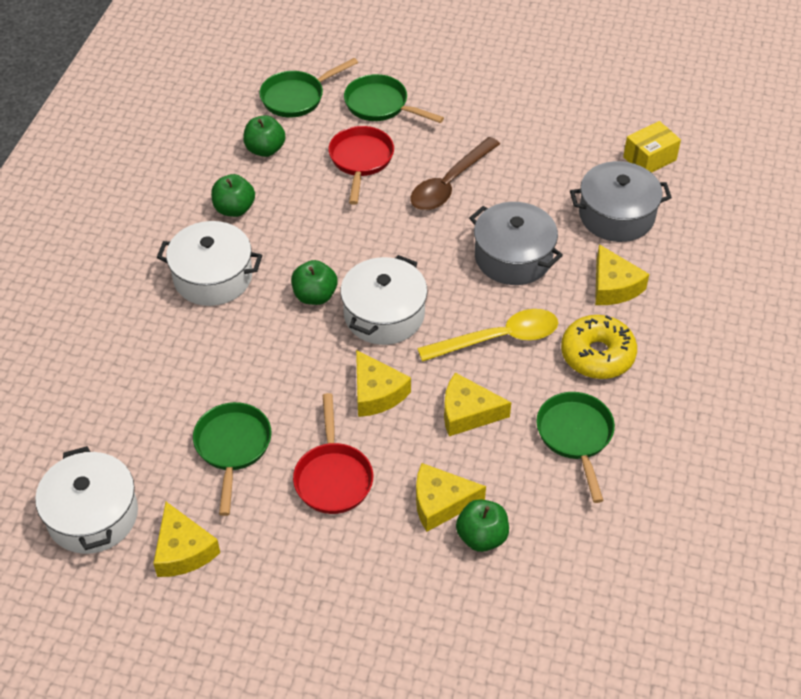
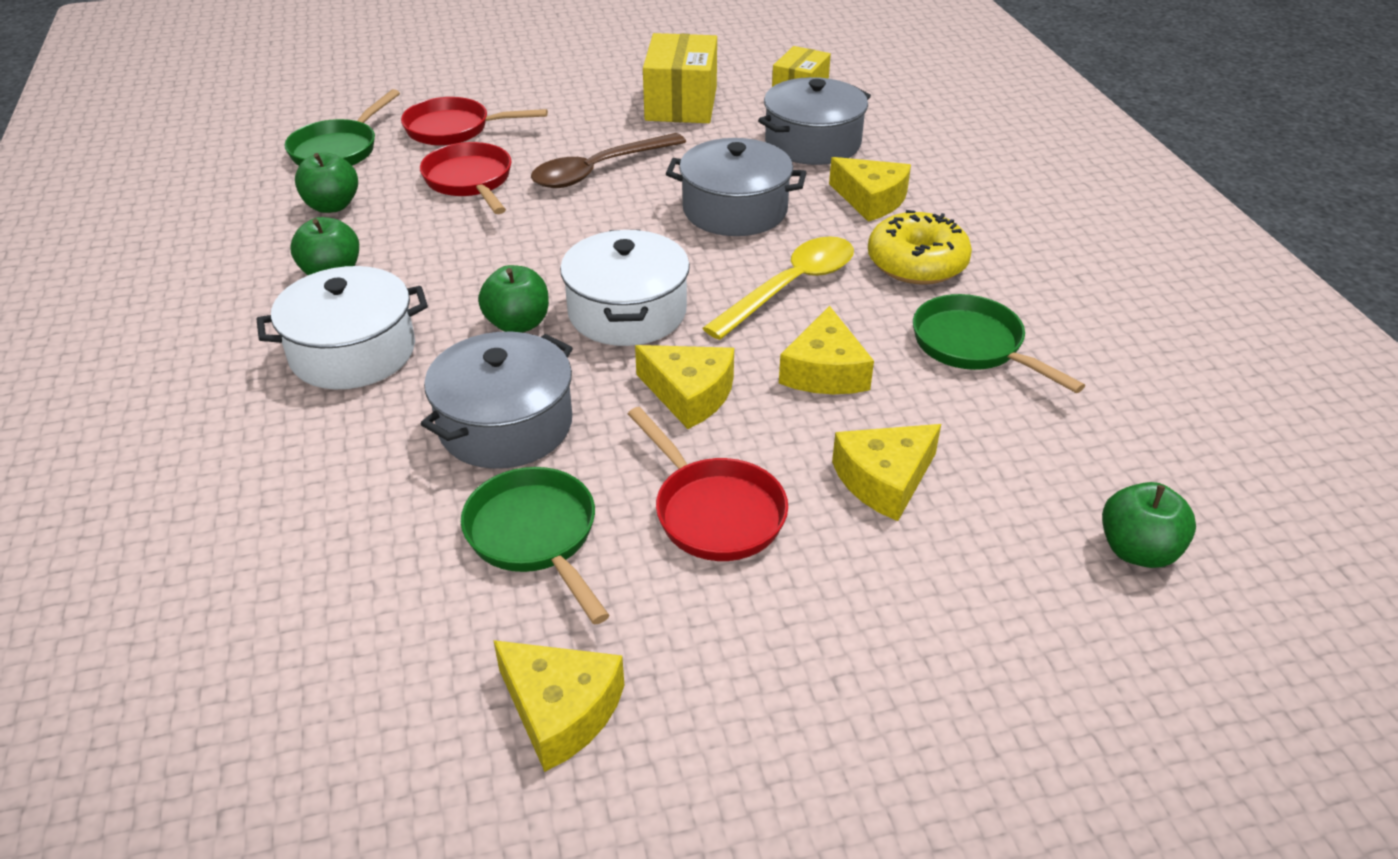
camera: 30 degrees left, 10 degrees down
white pot [35,446,138,554] -> none
green pan [344,74,444,123] -> red pan [401,97,548,146]
brown spoon [410,137,500,210] -> brown spoon turned 45 degrees clockwise [531,133,686,188]
yellow cheese [444,373,511,436] -> yellow cheese turned 60 degrees counterclockwise [779,306,874,394]
green apple [456,499,509,552] -> green apple moved to [1102,482,1196,568]
none -> grey pot [421,332,573,469]
none -> yellow box [643,33,717,123]

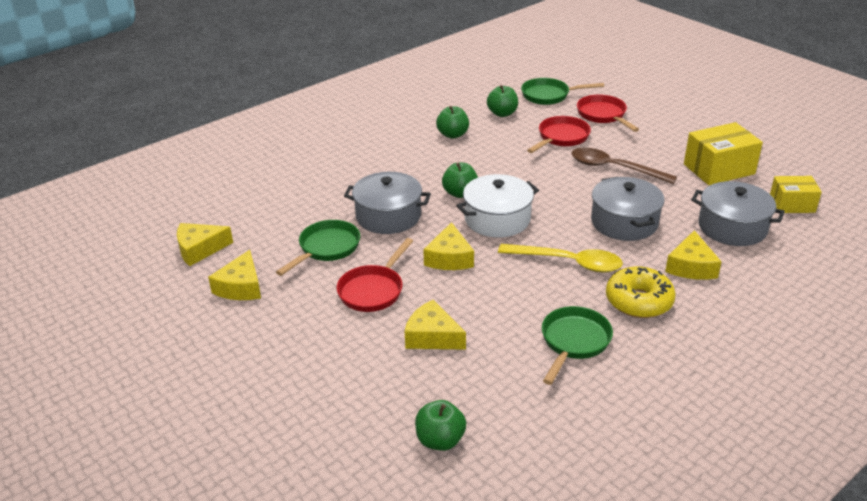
camera: 65 degrees right, 5 degrees down
white pot [256,266,428,389] -> none
yellow cheese [779,306,874,394] -> yellow cheese moved to [177,223,233,266]

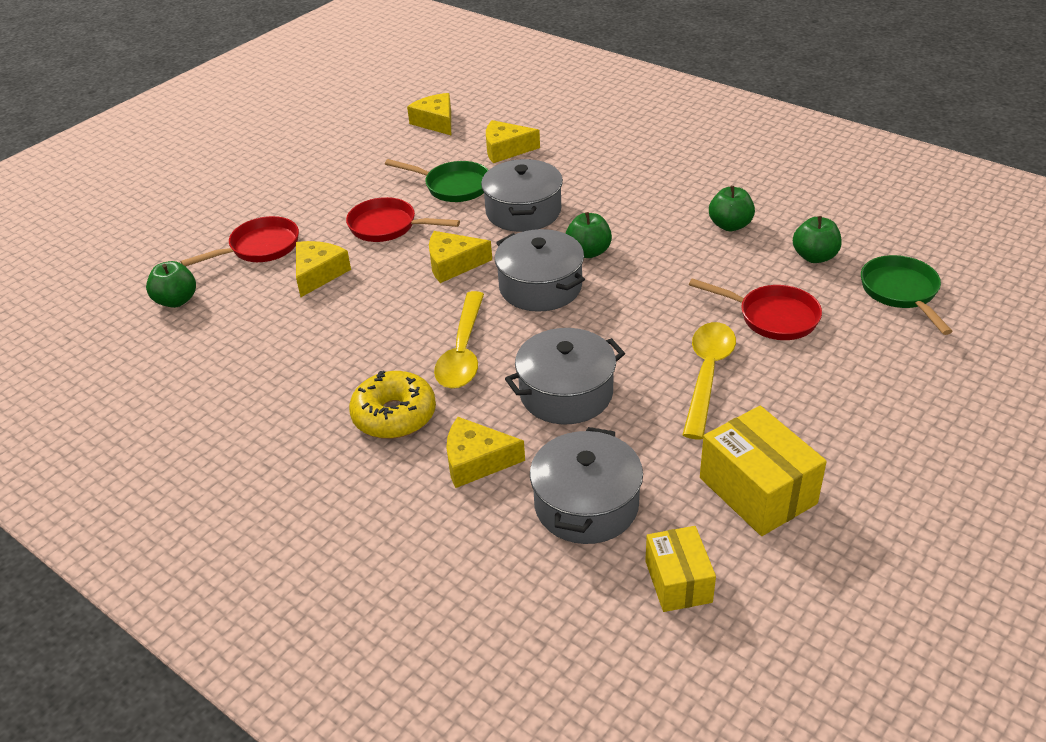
camera: 80 degrees right, 5 degrees up
yellow cheese [208,250,261,300] -> yellow cheese moved to [486,120,540,163]
white pot [457,174,539,238] -> grey pot [495,229,585,312]
green pan [542,306,613,385] -> none
brown spoon [571,148,677,184] -> yellow spoon [682,322,736,440]
red pan [577,94,639,132] -> red pan moved to [181,216,299,267]

